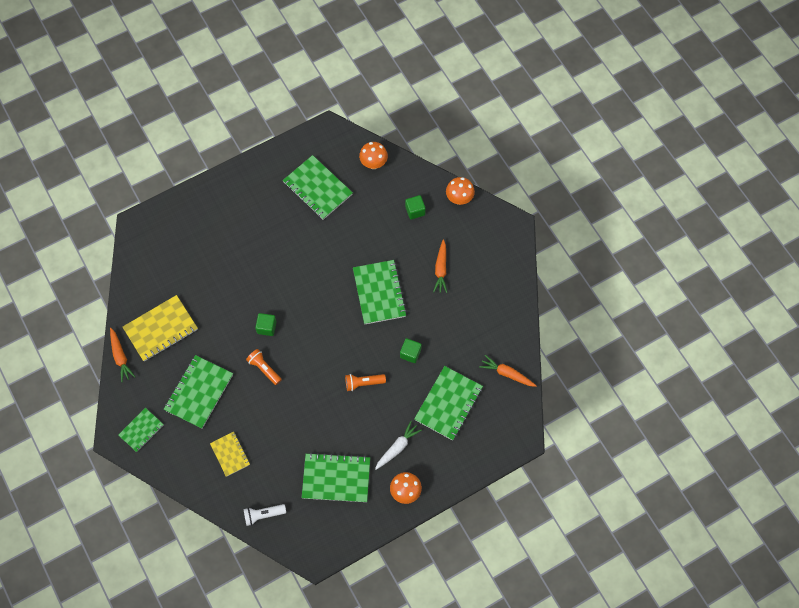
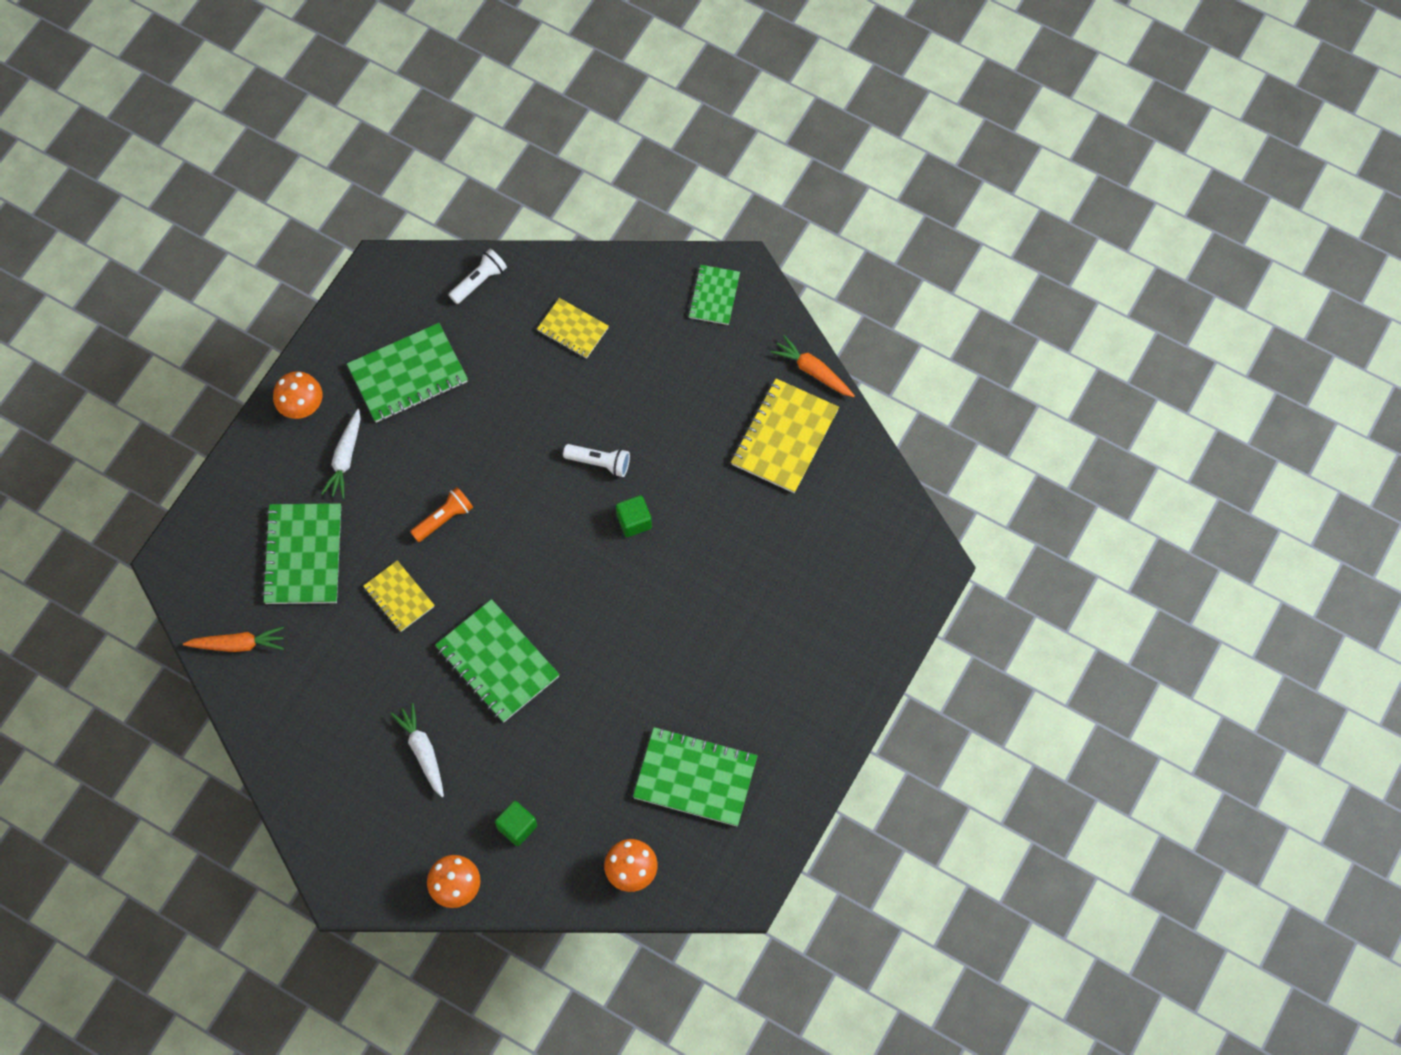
camera: 150 degrees right, 0 degrees up
green notebook [164,355,233,429] -> none
orange flashlight [246,349,282,385] -> white flashlight [563,444,630,477]
green cube [400,338,422,363] -> yellow notebook [363,561,435,632]
orange carrot [433,240,447,293] -> white carrot [391,703,444,797]

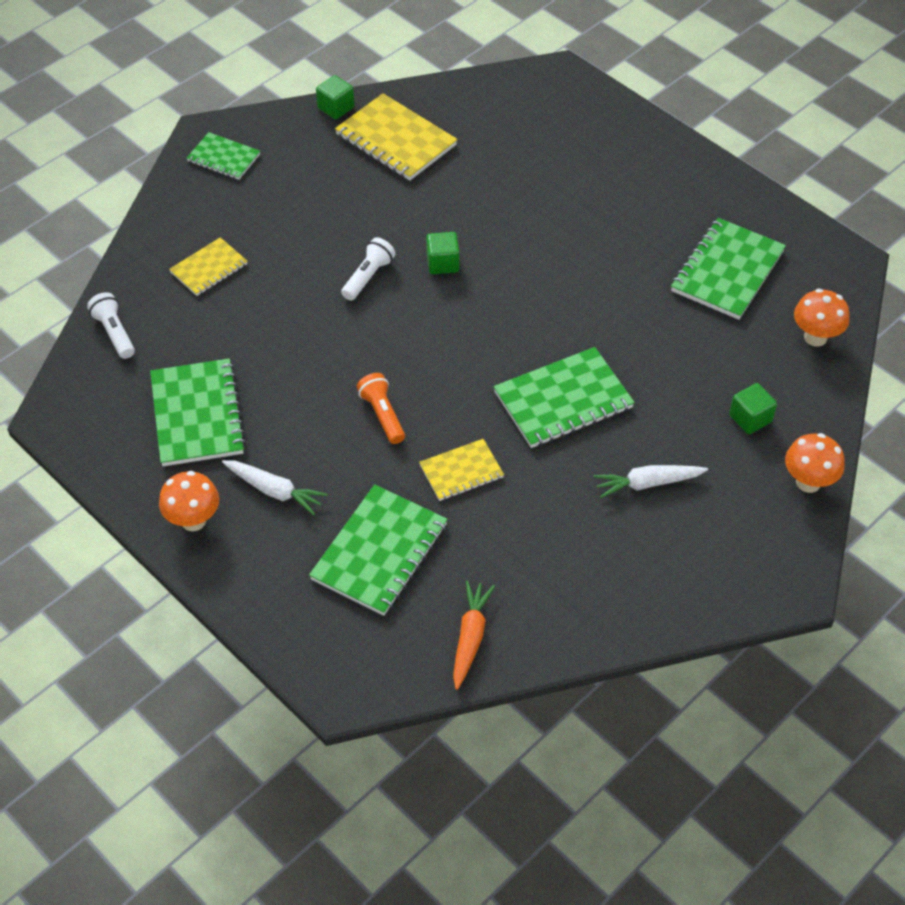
camera: 75 degrees left, 15 degrees down
green notebook [261,503,341,604] -> green notebook turned 75 degrees counterclockwise [309,485,448,616]
orange carrot [771,335,855,397] -> green cube [316,75,354,119]

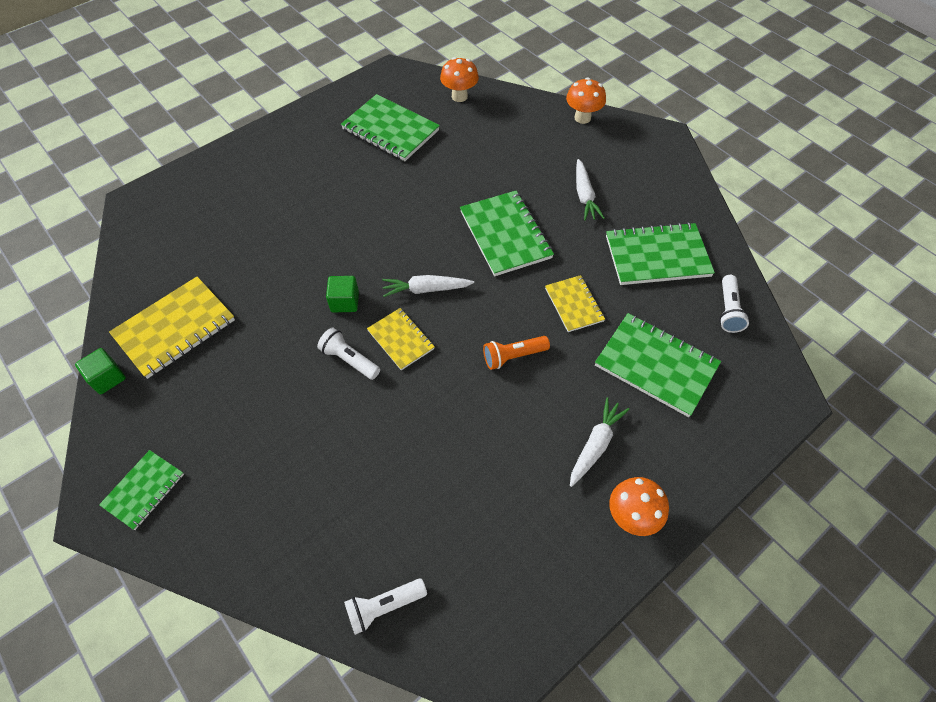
camera: 85 degrees left, 5 degrees up
green notebook [150,358,246,466] -> green notebook moved to [606,222,715,285]
yellow notebook [169,237,248,296] -> yellow notebook moved to [367,308,435,370]
orange carrot [453,581,495,690] -> white flashlight [719,275,749,333]
green cube [729,383,777,434] -> none
none -> white carrot [382,275,474,297]

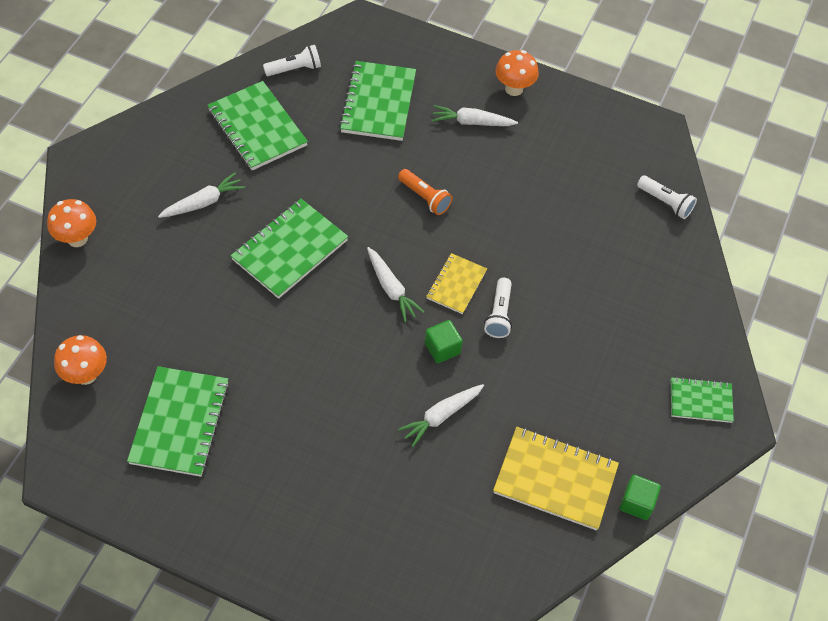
camera: 120 degrees left, 0 degrees up
yellow notebook [545,275,605,332] -> none
none -> white carrot [398,384,484,447]

